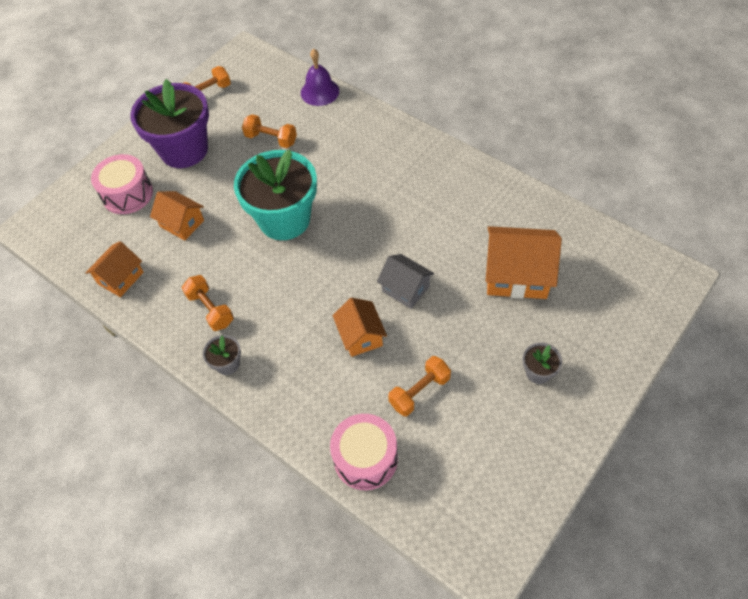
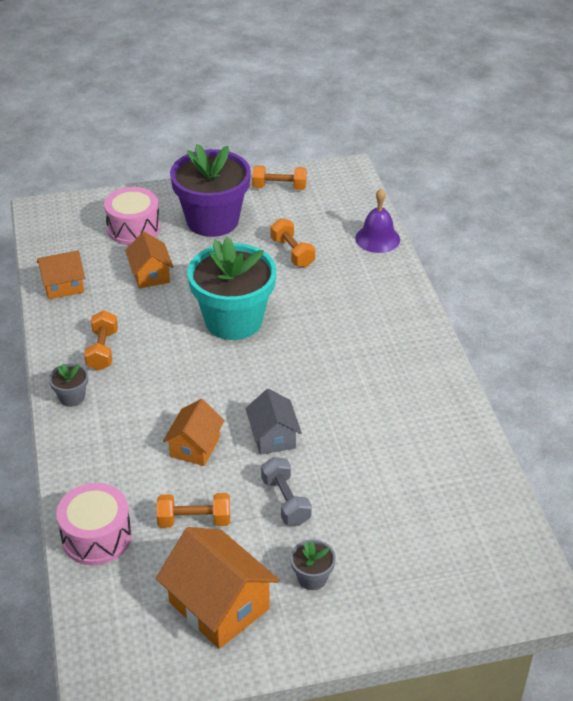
camera: 35 degrees right, 15 degrees down
orange house [486,226,562,299] -> orange house moved to [156,527,279,649]
none -> grey dumbbell [261,457,312,526]

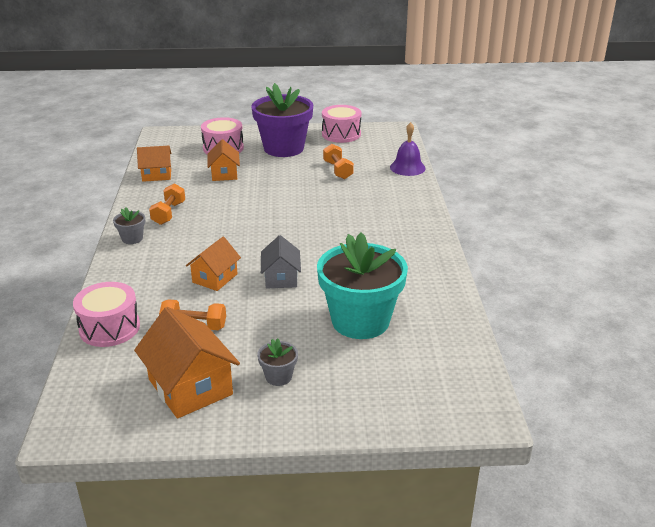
camera: 10 degrees right, 10 degrees down
turquoise flower pot [187,237,276,340] -> turquoise flower pot moved to [317,232,408,339]
orange dumbbell [252,165,307,190] -> pink drum [322,105,361,143]
grey dumbbell [261,457,312,526] -> none

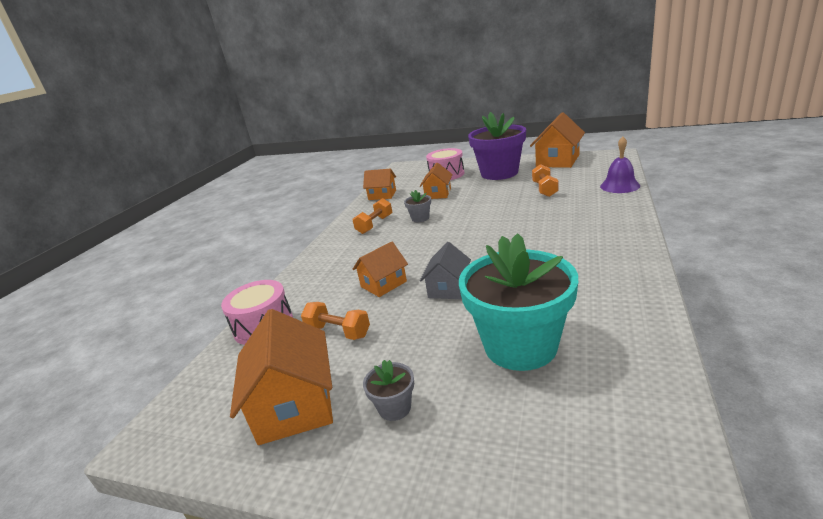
camera: 25 degrees right, 5 degrees down
grey flower pot [113,207,145,244] -> grey flower pot moved to [404,190,431,222]
pink drum [322,105,361,143] -> orange house [530,112,585,168]

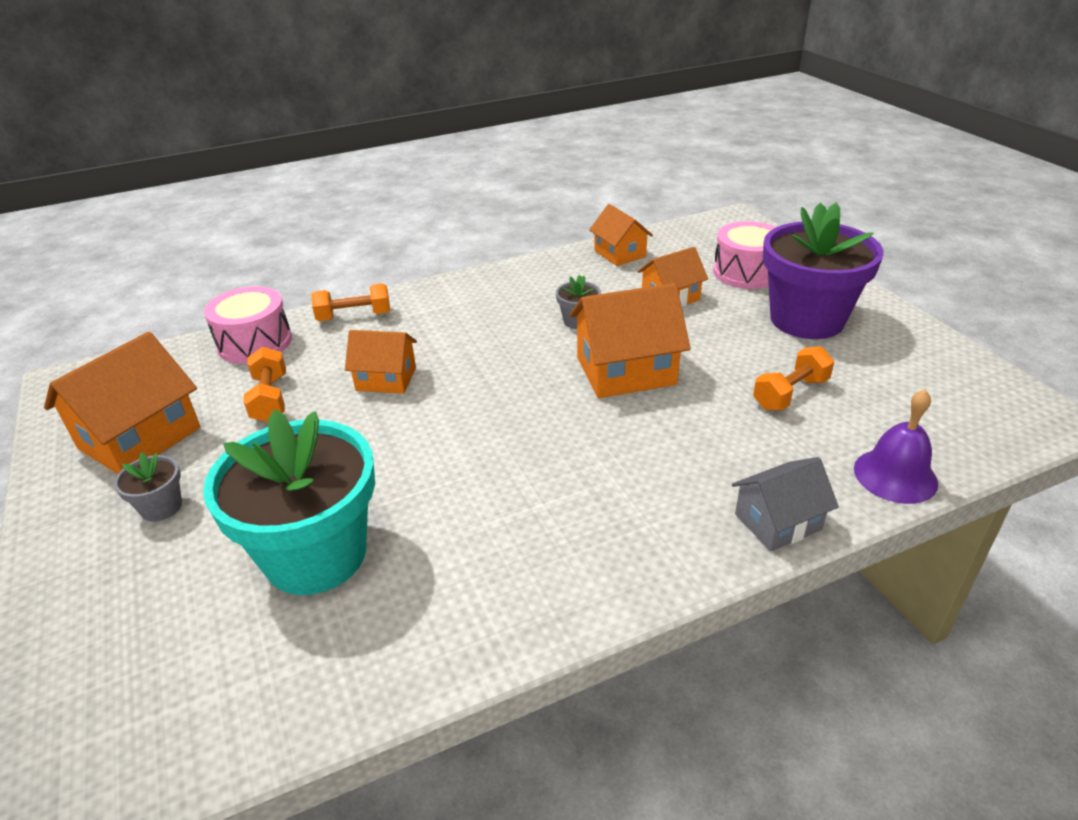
camera: 45 degrees right, 10 degrees up
orange dumbbell [353,198,392,234] -> orange dumbbell moved to [311,283,390,321]
grey house [420,242,471,299] -> grey house moved to [731,457,839,552]
orange house [530,112,585,168] -> orange house moved to [569,283,691,398]

